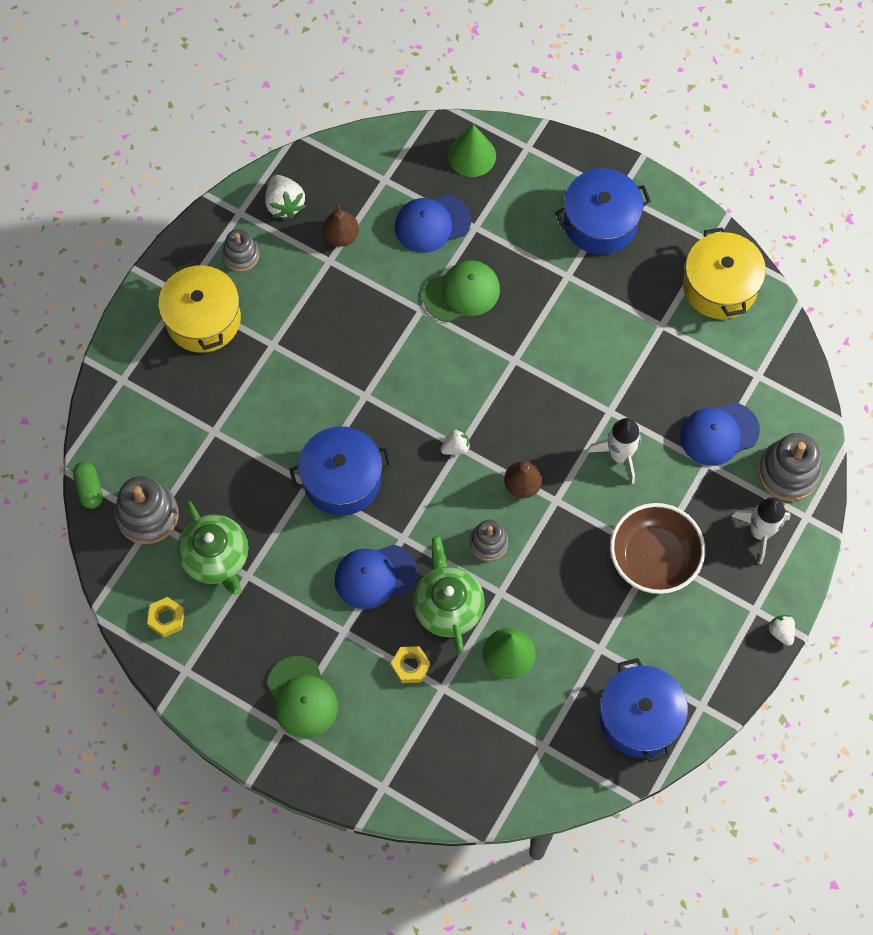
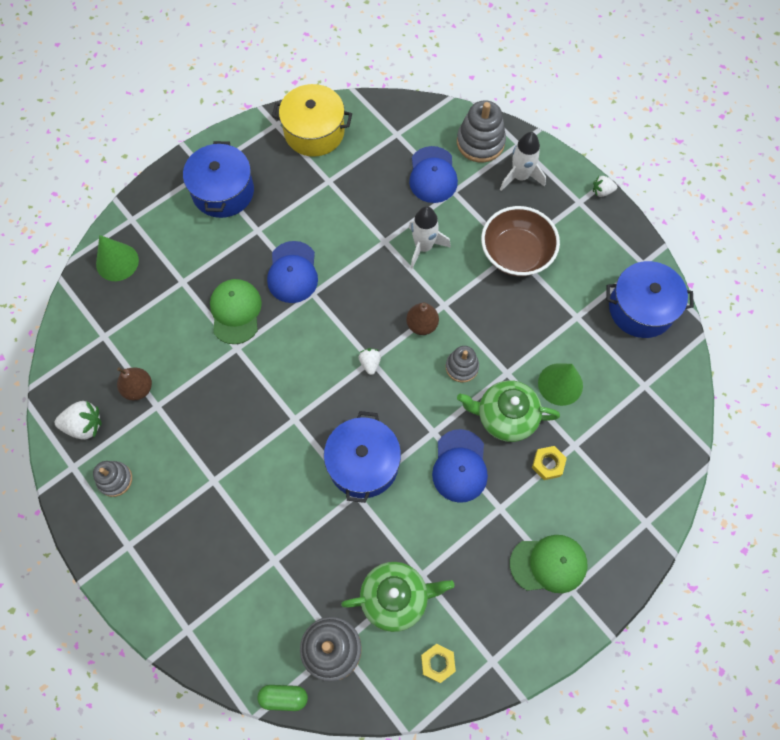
camera: 70 degrees left, 0 degrees up
yellow pot [158,261,241,353] -> none
blue cap [395,195,471,253] -> blue cap moved to [267,241,318,303]

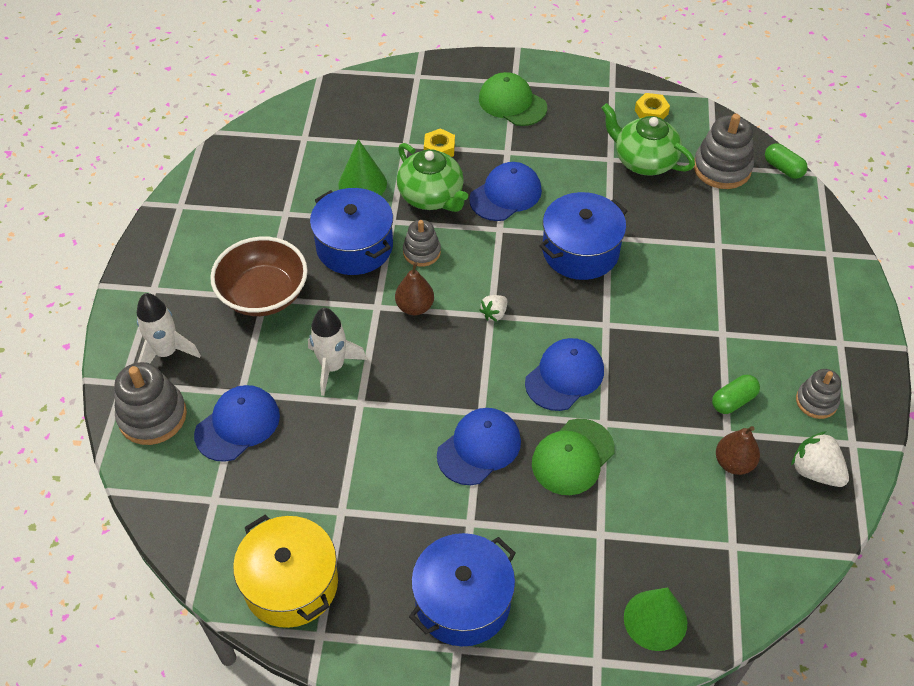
camera: 135 degrees left, 15 degrees down
white strawberry [593,176,617,197] -> none
blue pot [607,261,694,338] -> blue pot moved to [310,188,393,275]
none -> blue cap [525,338,604,411]
none -> green capsule [712,375,760,414]

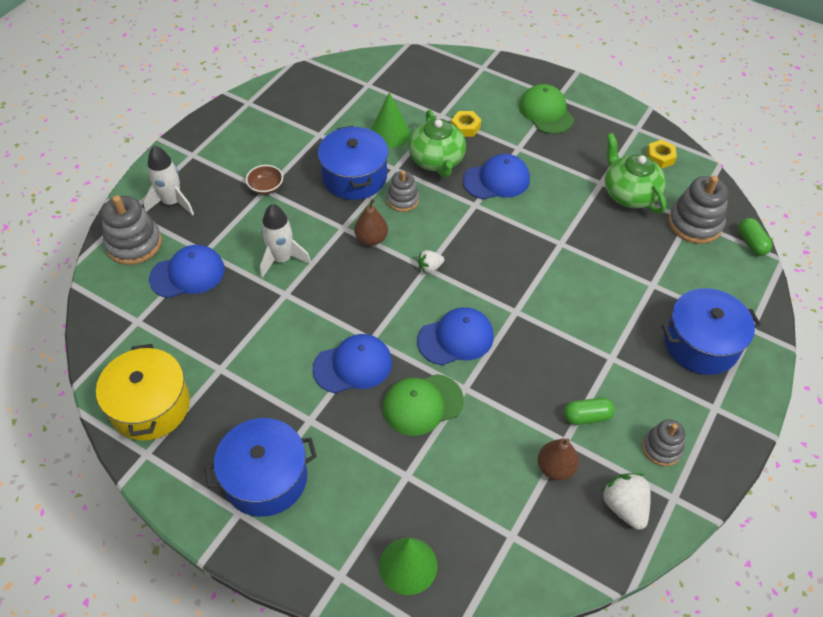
camera: 25 degrees right, 0 degrees up
brown bowl [210,236,308,316] -> brown bowl [246,165,283,195], size x0.47
blue pot [539,192,627,280] -> blue pot moved to [662,288,761,375]

